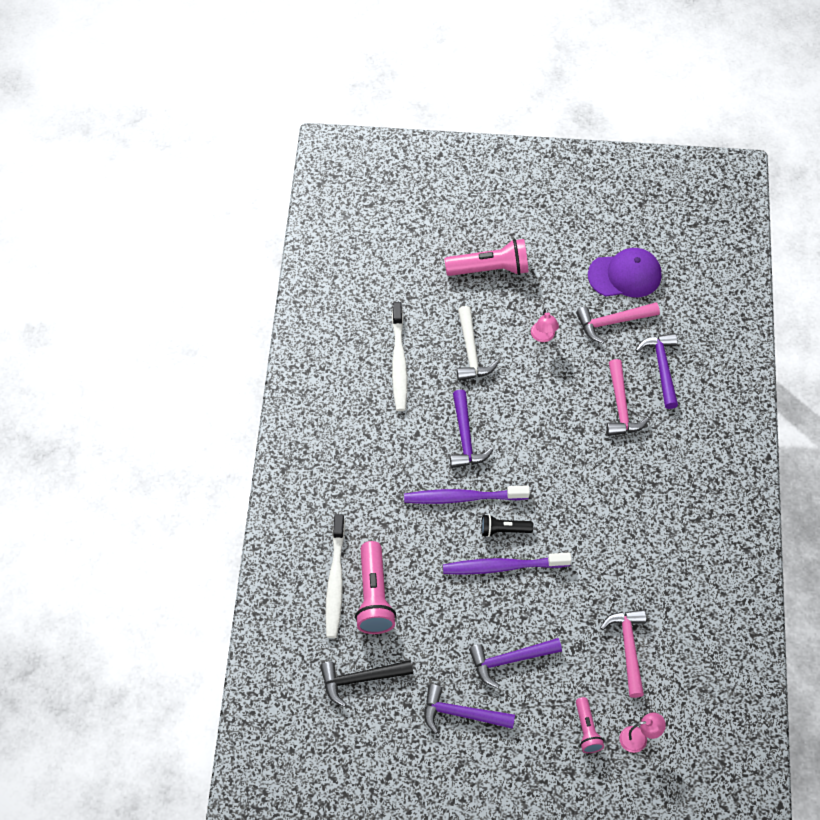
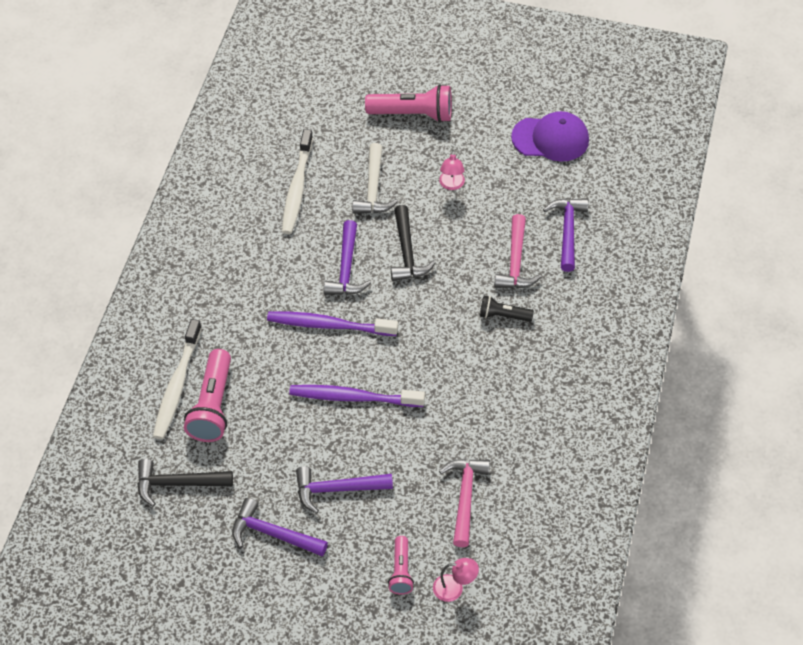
camera: 10 degrees right, 5 degrees down
black flashlight [481,514,533,537] -> black flashlight moved to [479,296,534,322]
pink hammer [576,303,660,343] -> none
none -> black hammer [391,205,436,281]

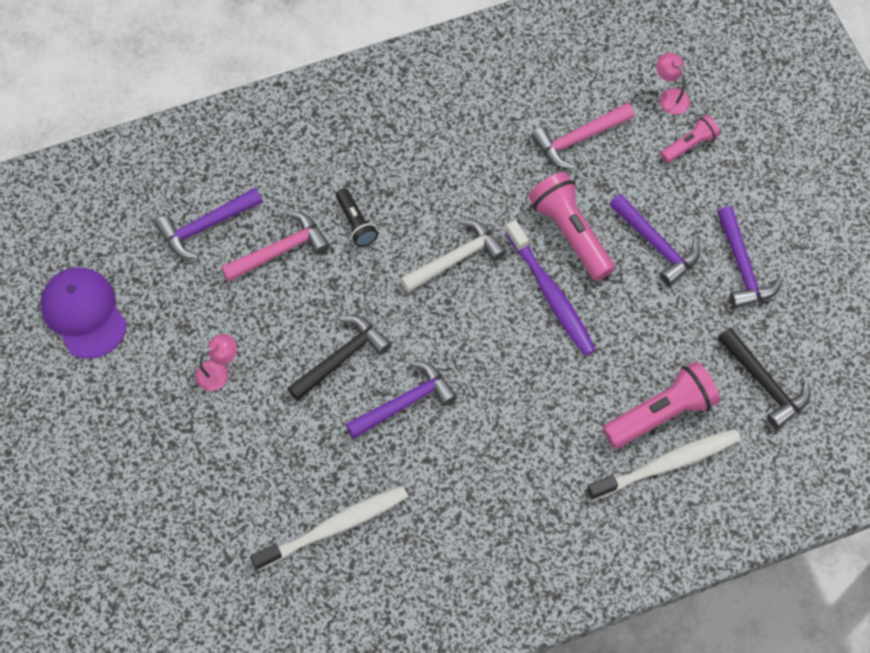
camera: 125 degrees left, 10 degrees up
purple toothbrush [267,312,398,336] -> none
white hammer [352,143,398,214] -> white hammer moved to [400,219,506,293]
pink flashlight [365,84,452,123] -> pink flashlight moved to [528,172,615,281]

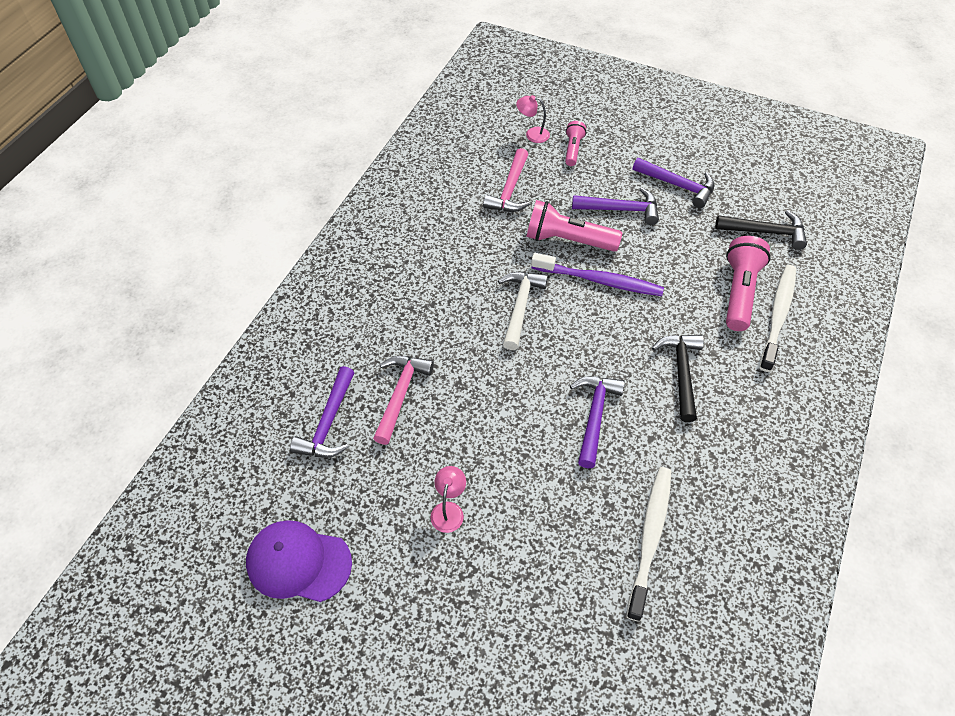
camera: 45 degrees left, 10 degrees down
black hammer [287,315,392,401] -> black hammer moved to [652,335,704,422]
black flashlight [336,188,378,247] -> none

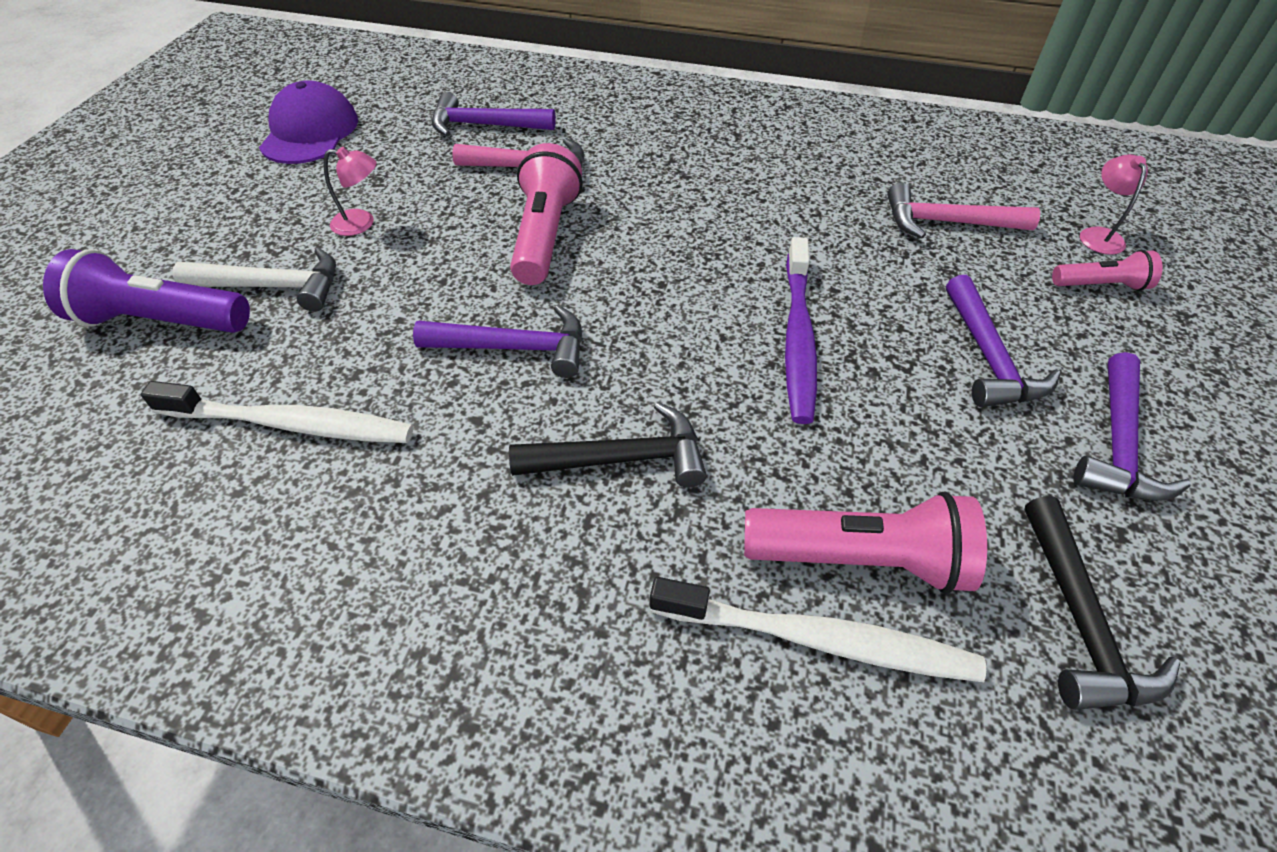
camera: 80 degrees right, 5 degrees down
white hammer [498,272,548,350] -> white hammer moved to [173,248,336,312]
pink flashlight [527,200,622,252] -> pink flashlight moved to [510,143,583,285]
none -> purple flashlight [43,249,250,333]

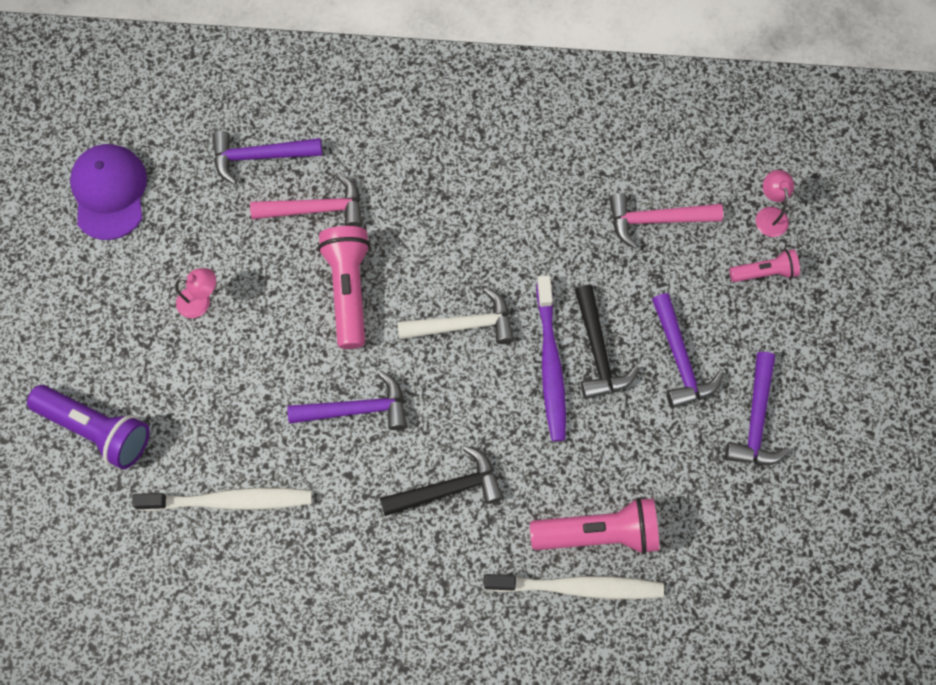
camera: 10 degrees left, 20 degrees up
purple flashlight [43,249,250,333] -> purple flashlight turned 150 degrees counterclockwise [27,385,150,469]
white hammer [173,248,336,312] -> white hammer moved to [397,287,514,344]
black hammer [1025,496,1180,710] -> black hammer moved to [575,285,639,399]

